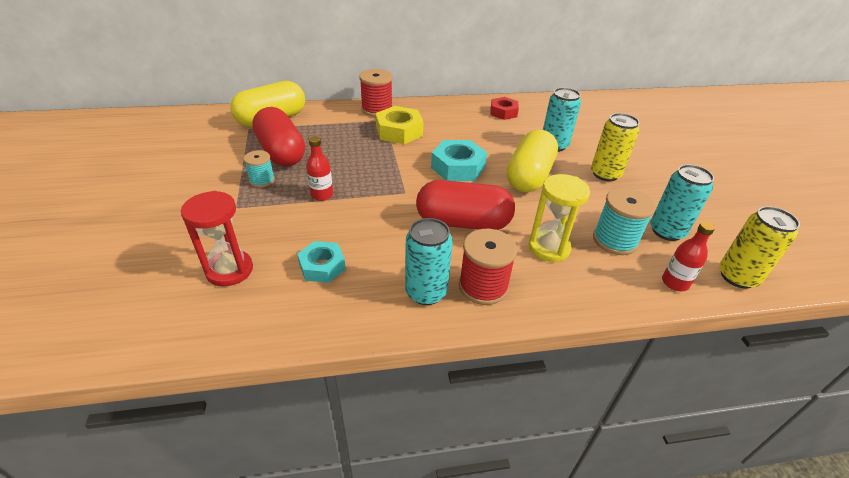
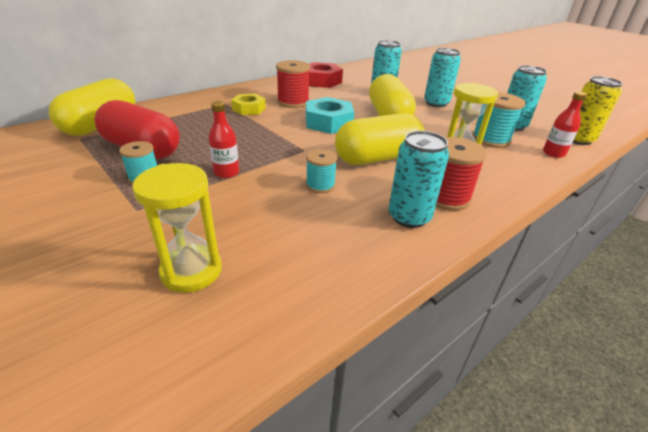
camera: 30 degrees left, 5 degrees down
red hourglass [181,191,253,287] -> yellow hourglass [132,163,222,293]
turquoise nut [297,241,346,283] -> none
red spool [359,69,393,117] -> red spool moved to [276,60,310,108]
yellow nut [376,106,424,144] -> yellow nut [231,94,266,115], size x0.66
red capsule [416,180,515,230] -> yellow capsule [335,113,425,165]
red nut [491,97,519,120] -> red nut [309,62,343,88], size x1.51
yellow can [591,113,639,182] -> turquoise can [424,48,461,107]
none -> turquoise spool [306,149,337,193]

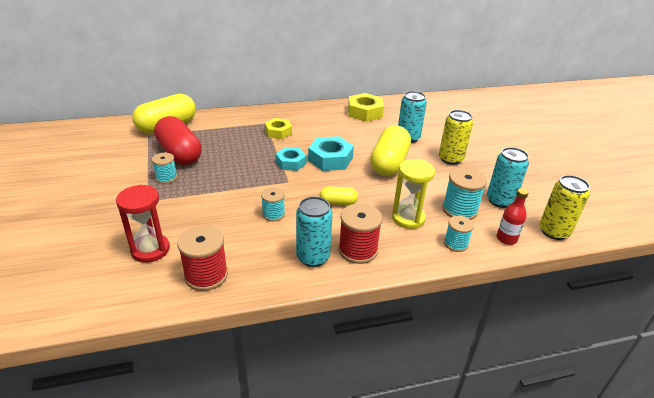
camera: 25 degrees right, 0 degrees up
yellow hourglass [132,163,222,293] -> red hourglass [116,184,170,263]
red bottle [209,101,239,178] -> none
red spool [276,60,310,108] -> red spool moved to [177,225,228,291]
red nut [309,62,343,88] -> yellow nut [348,93,384,122]
yellow capsule [335,113,425,165] -> yellow capsule [319,187,358,205], size x0.49
turquoise can [424,48,461,107] -> yellow can [439,110,473,165]
none -> turquoise nut [276,147,307,171]
none -> turquoise spool [444,216,474,252]

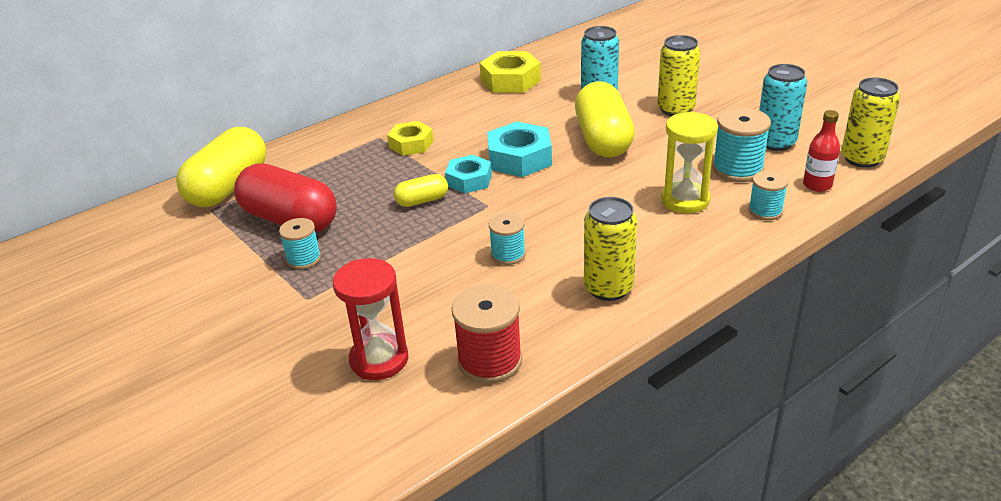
camera: 20 degrees left, 0 degrees up
turquoise can [296,196,333,267] -> yellow can [584,197,637,301]
yellow capsule [319,187,358,205] -> yellow capsule moved to [394,174,448,207]
red spool [338,203,382,264] -> none

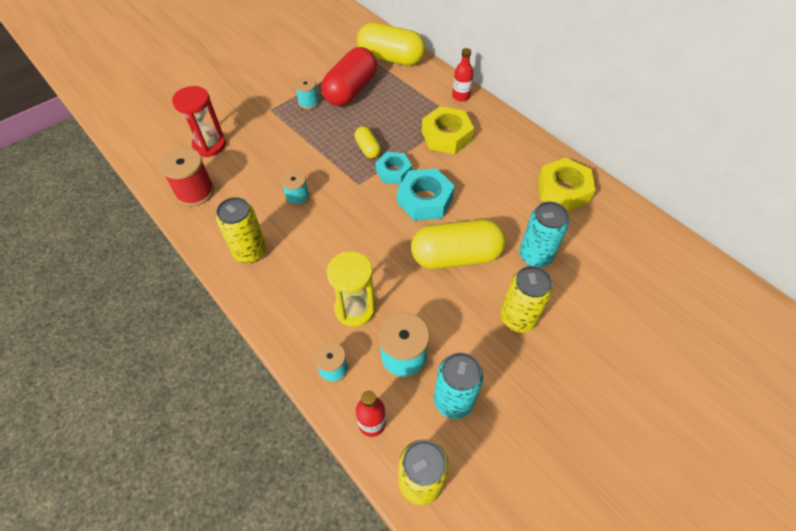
camera: 85 degrees right, 20 degrees up
yellow nut [387,121,434,156] -> yellow nut [422,106,474,154], size x1.51
none -> red bottle [452,48,473,102]

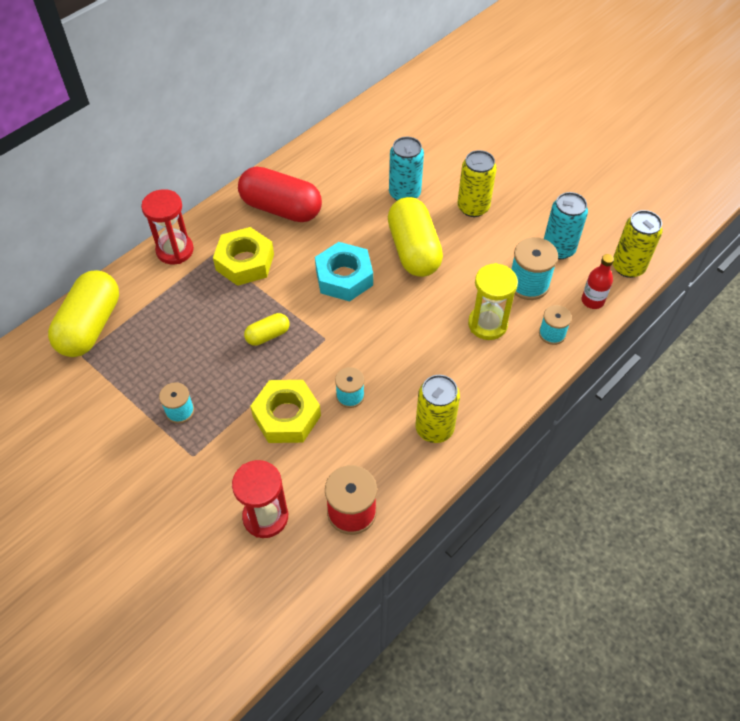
camera: 95 degrees left, 0 degrees up
red capsule [321,47,377,106] -> red capsule moved to [238,166,322,222]
turquoise nut [376,152,412,184] -> none
red bottle [452,48,473,102] -> red hourglass [141,189,194,264]
yellow nut [538,158,596,212] -> yellow nut moved to [250,380,321,443]

